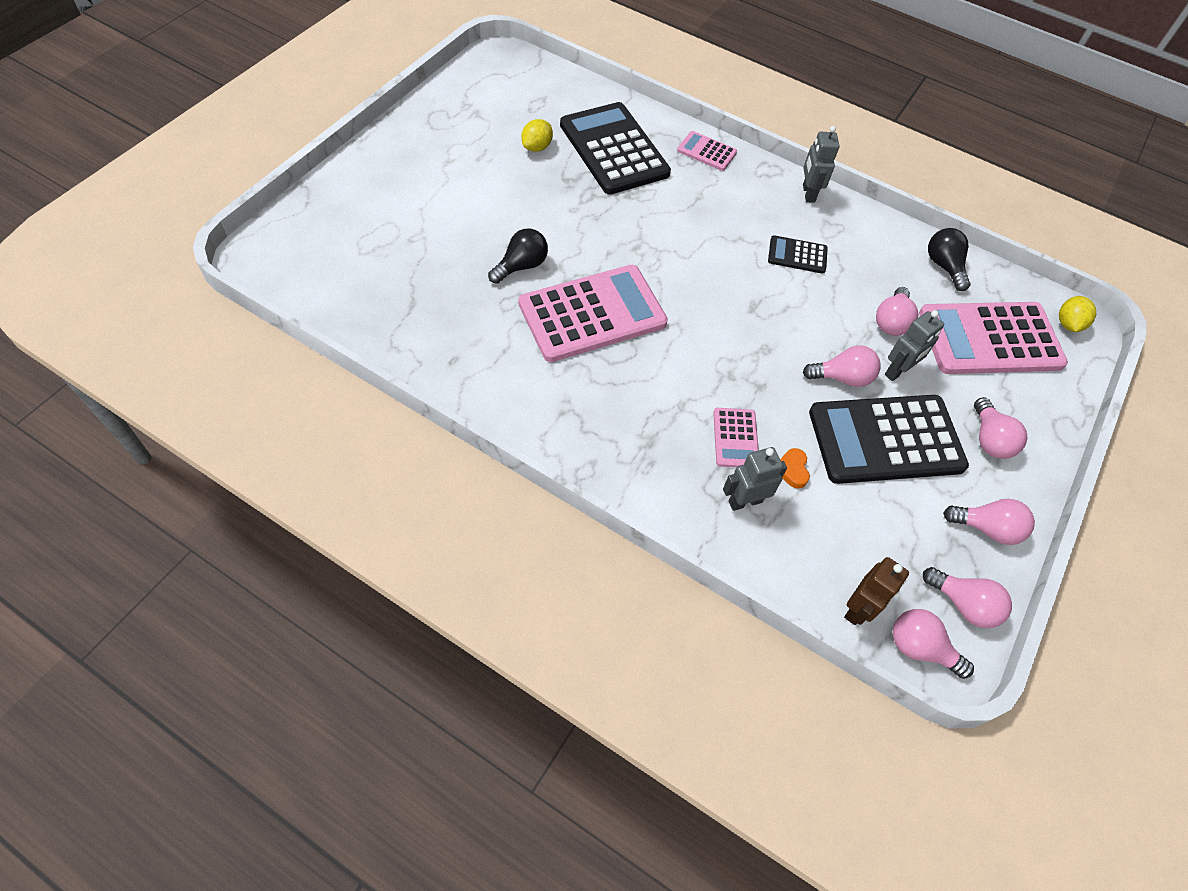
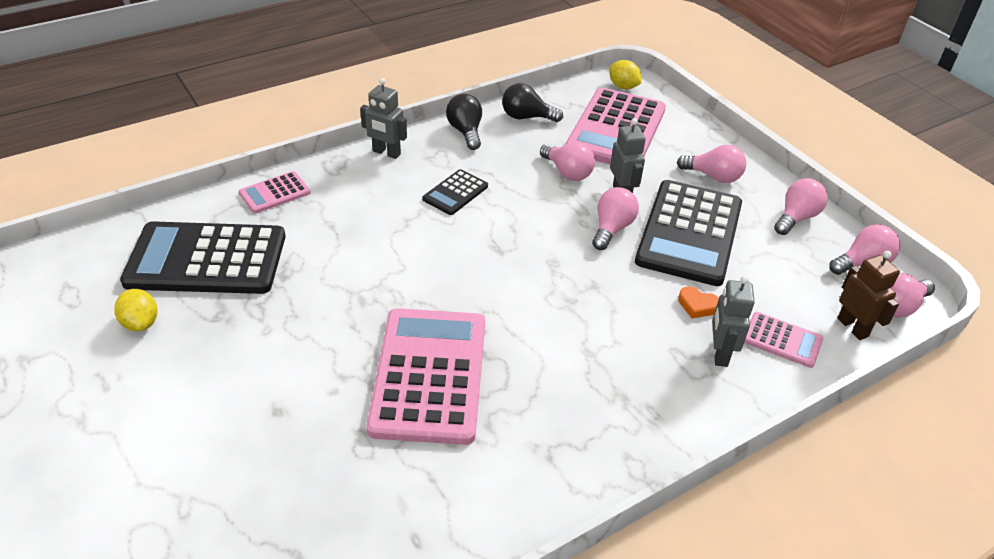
camera: 60 degrees left, 15 degrees down
black light bulb [488,228,548,284] -> black light bulb moved to [446,94,482,150]
pink calculator [713,408,759,467] -> pink calculator moved to [744,312,823,368]

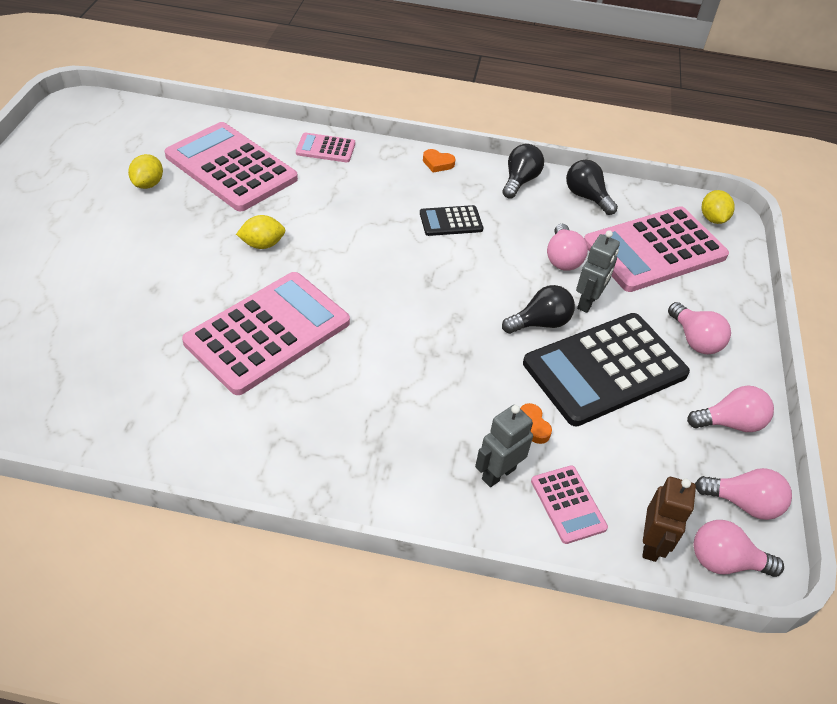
camera: 40 degrees right, 5 degrees up
black calculator [120,221,285,294] -> pink calculator [164,122,298,211]
grey robot [360,78,407,159] -> orange heart [423,149,455,173]
pink light bulb [592,187,639,250] -> black light bulb [502,285,575,334]
none -> yellow lemon [236,215,285,249]

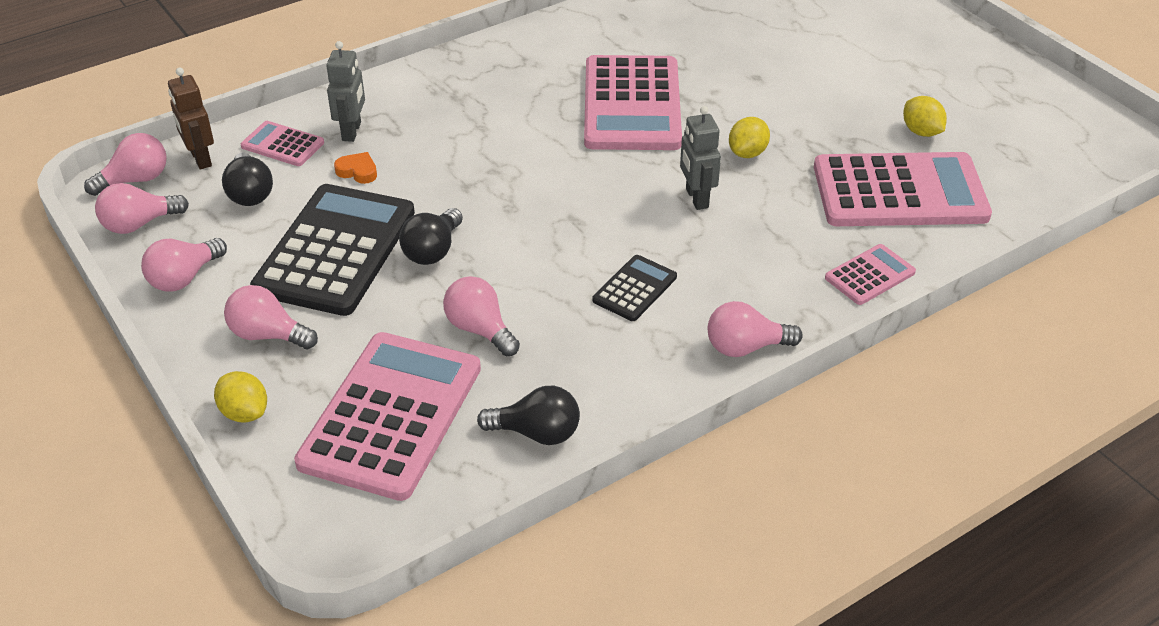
camera: 140 degrees right, 5 degrees down
orange heart [423,149,455,173] -> pink light bulb [708,301,803,357]
black light bulb [502,144,544,199] -> black light bulb moved to [222,153,273,206]
grey robot [576,230,620,313] -> grey robot moved to [680,106,721,210]
yellow lemon [702,190,735,224] -> yellow lemon moved to [214,371,267,422]

